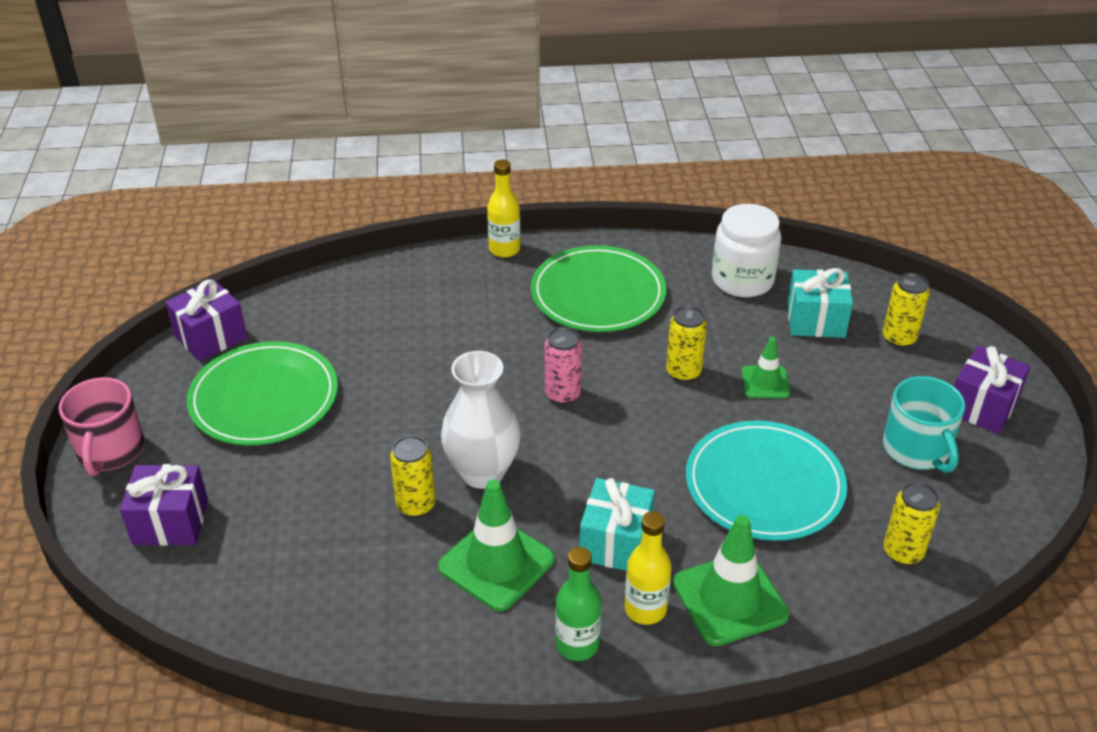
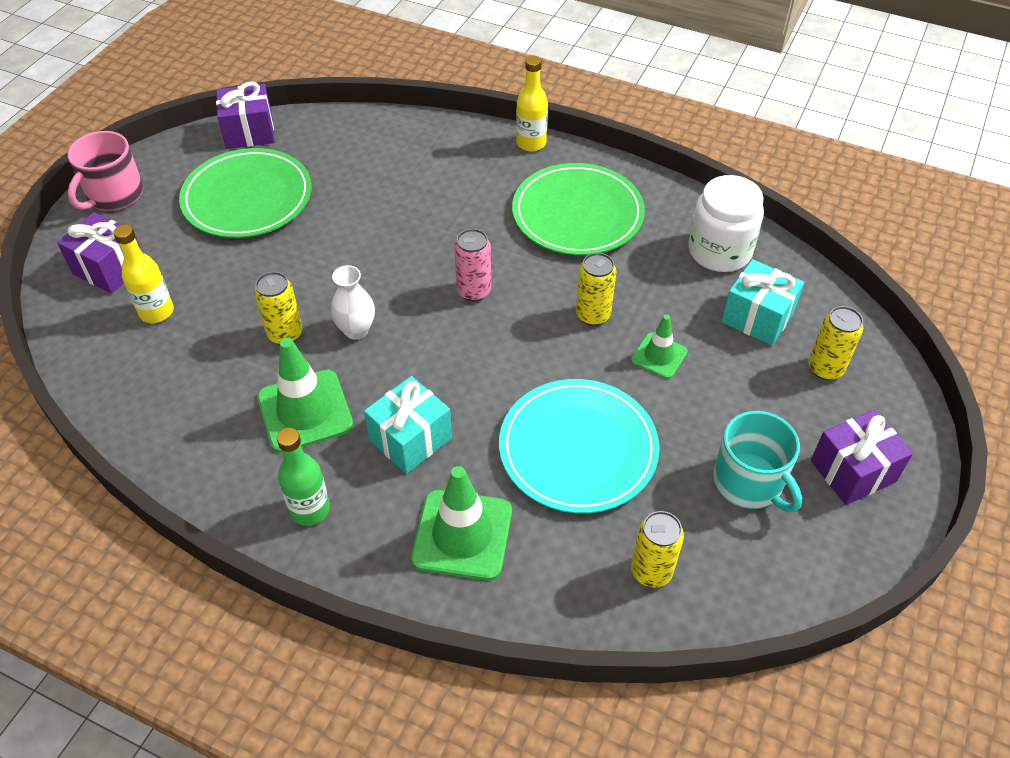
camera: 30 degrees right, 10 degrees up
white vase [441,351,521,489] -> white vase [331,265,375,340], size x0.60
yellow bottle [625,511,672,625] -> yellow bottle moved to [113,224,174,323]
turquoise mug [883,376,965,473] -> turquoise mug turned 45 degrees counterclockwise [713,411,802,512]

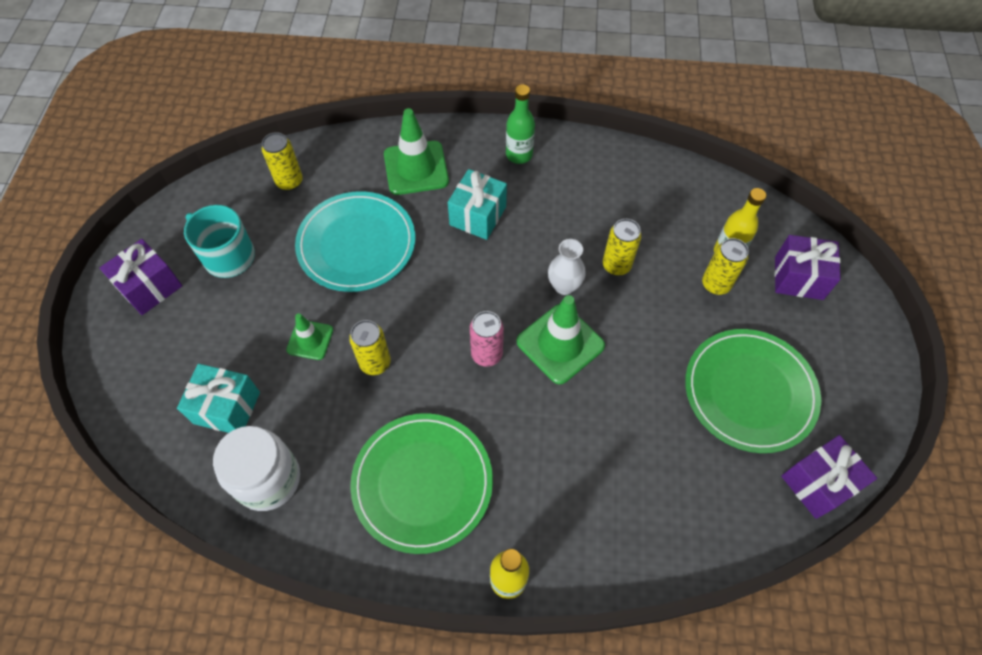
camera: 160 degrees right, 10 degrees up
pink mug [68,131,143,211] -> none
green traffic cone [257,338,353,453] -> green traffic cone moved to [516,295,605,385]
yellow can [808,306,863,380] -> yellow can moved to [702,238,749,295]

